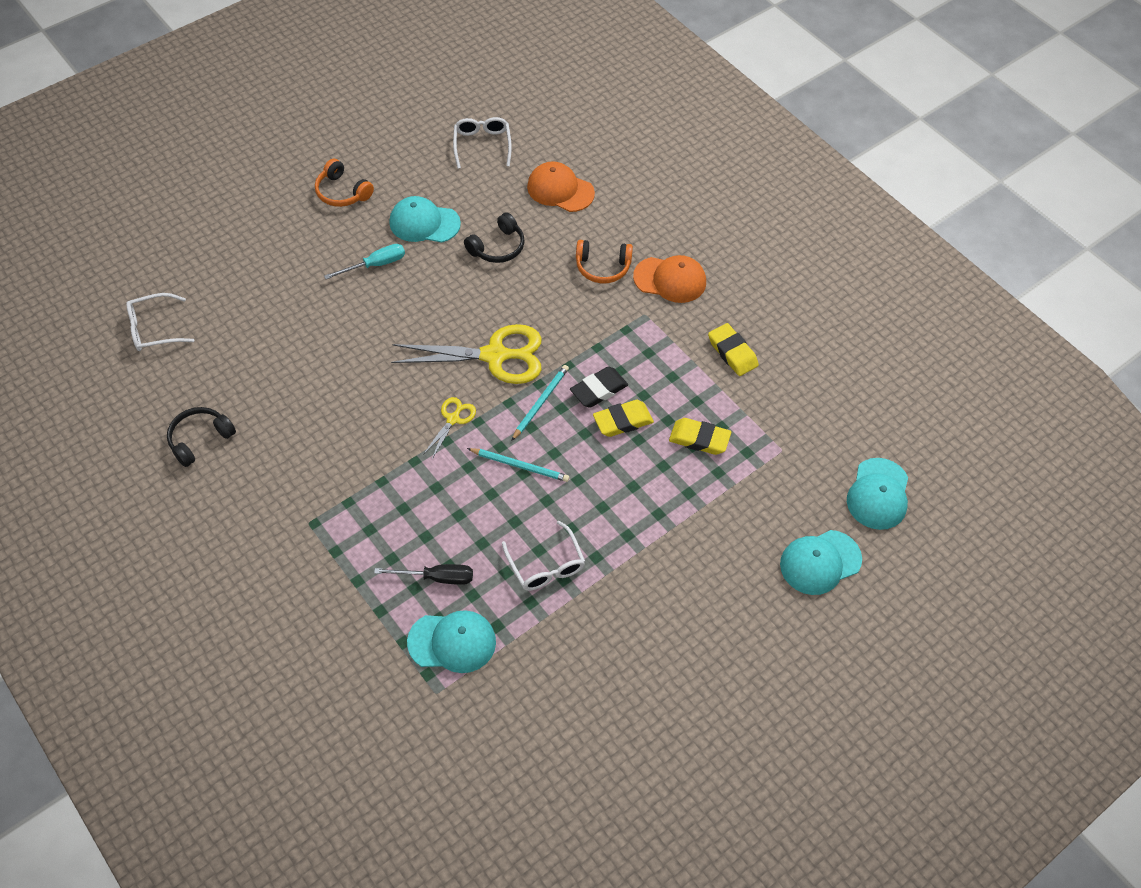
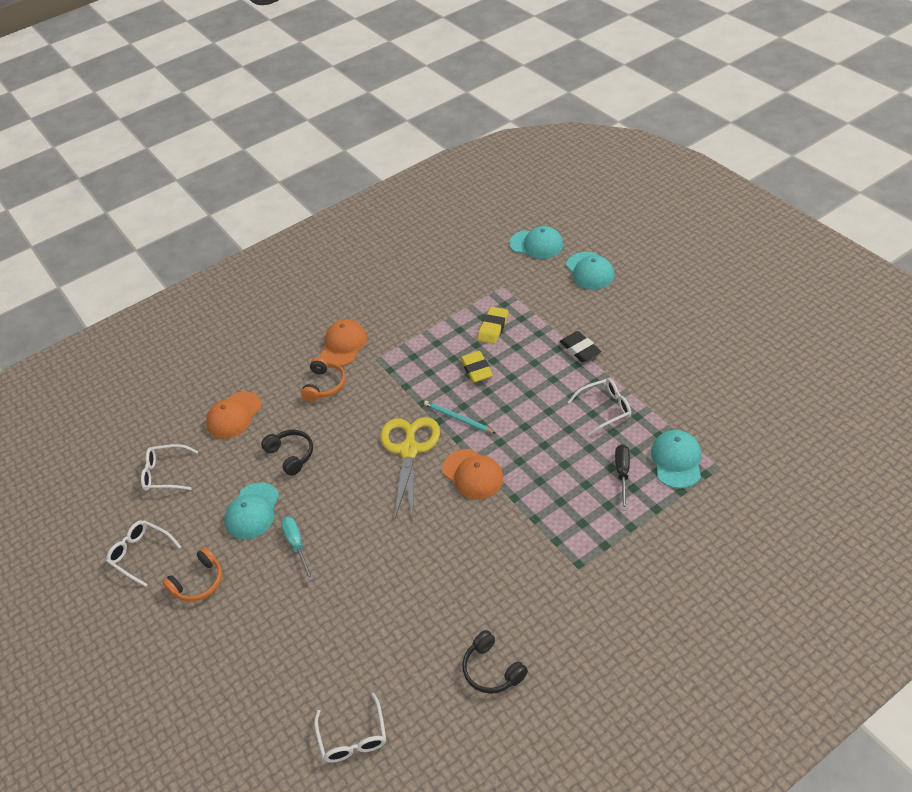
camera: 80 degrees left, 10 degrees down
yellow scissors [423,397,476,459] -> orange cap [442,449,503,499]
turquoise pencil [467,448,570,482] -> none
black eraser [570,367,628,408] -> black eraser moved to [559,331,601,362]
yellow eraser [708,323,759,376] -> none
none -> white glasses [106,520,181,587]

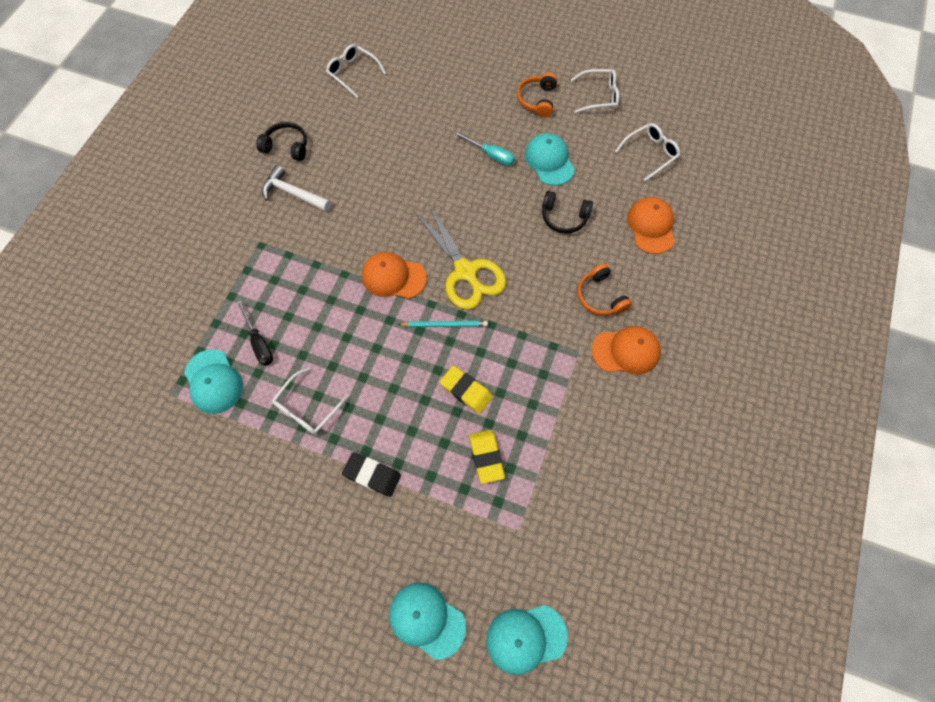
camera: 140 degrees right, 20 degrees up
orange cap [320,319,367,366] -> orange cap turned 75 degrees counterclockwise [591,326,661,374]
none -> white hammer [262,165,331,212]

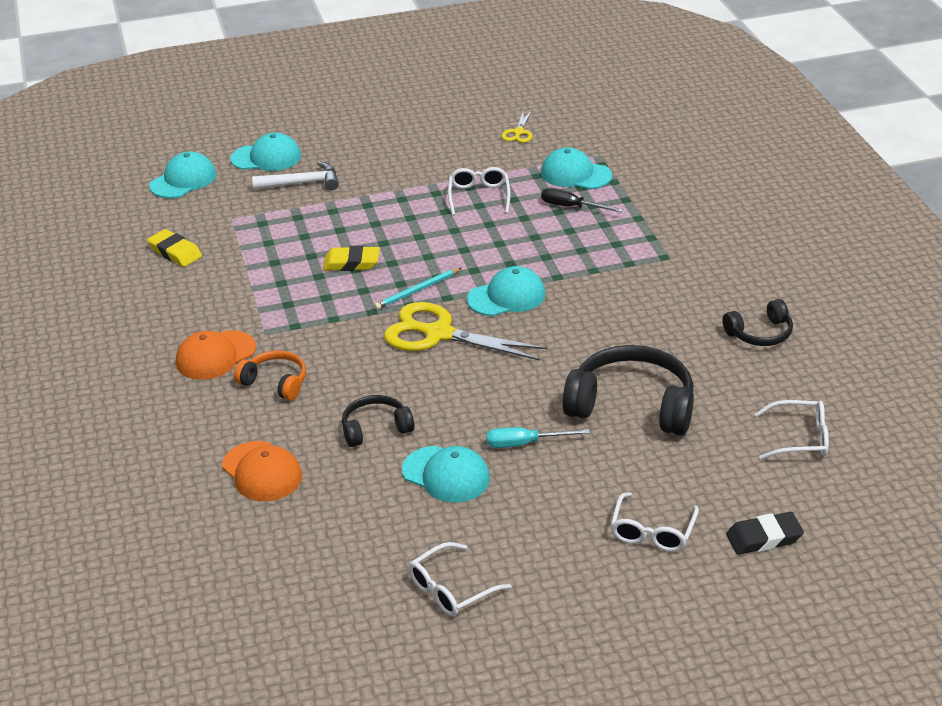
camera: 145 degrees right, 30 degrees down
white hammer [262,165,331,212] -> white hammer moved to [252,161,339,190]
black eraser [342,452,401,497] -> black eraser moved to [726,512,804,554]
orange cap [362,252,427,299] -> turquoise cap [467,266,546,316]
yellow eraser [469,430,505,484] -> yellow eraser moved to [147,229,202,267]
orange headphones [517,73,557,117] -> none
white glasses [615,123,680,181] -> white glasses moved to [611,492,699,552]
none -> yellow scissors [501,110,532,143]
none -> black headphones [562,345,694,436]

